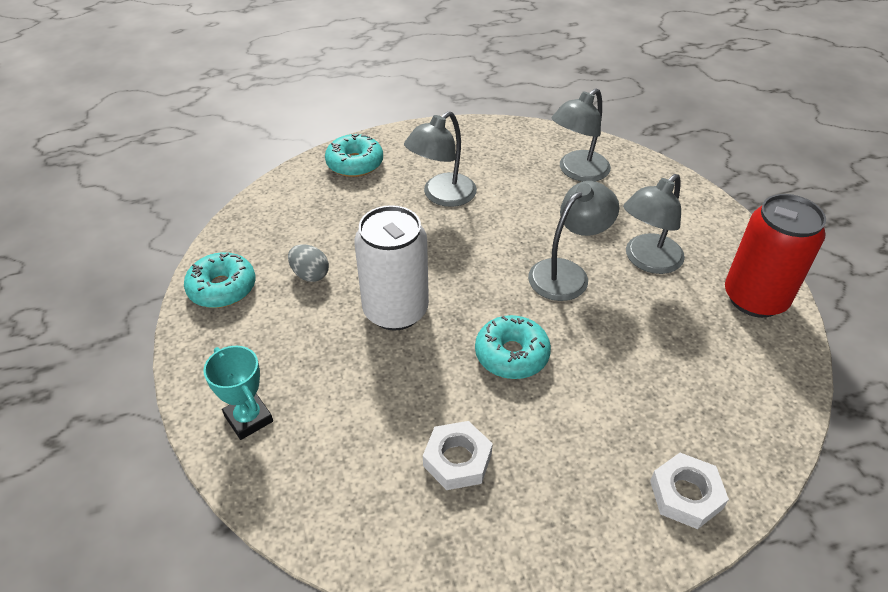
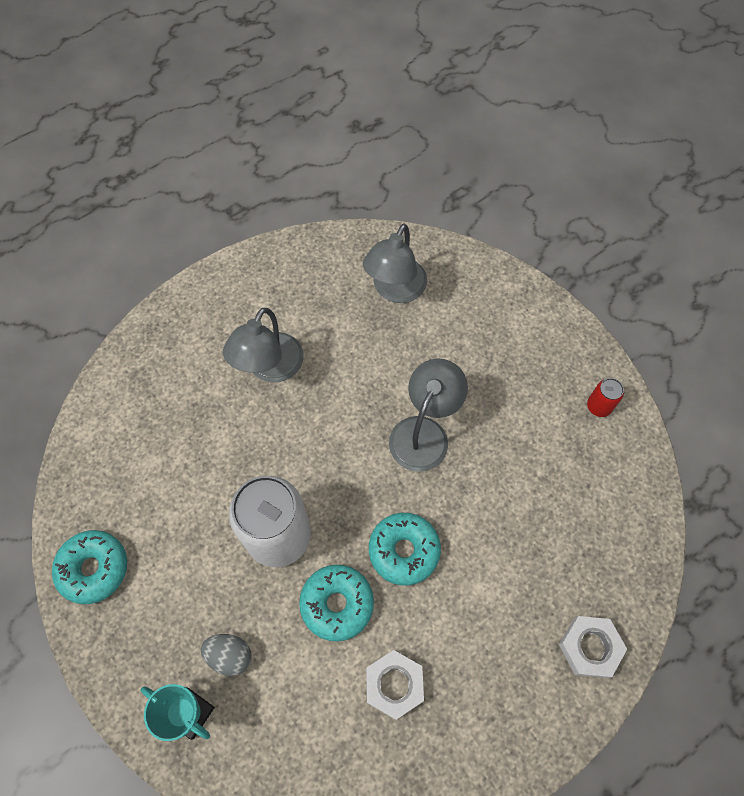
camera: 20 degrees left, 20 degrees up
grey egg [288,244,329,282] -> grey egg moved to [201,634,251,676]
turquoise donut [325,134,383,177] -> turquoise donut moved to [299,565,374,642]
grey lamp [623,174,685,274] -> none
red can [725,194,826,318] -> red can [587,378,624,417], size x0.42

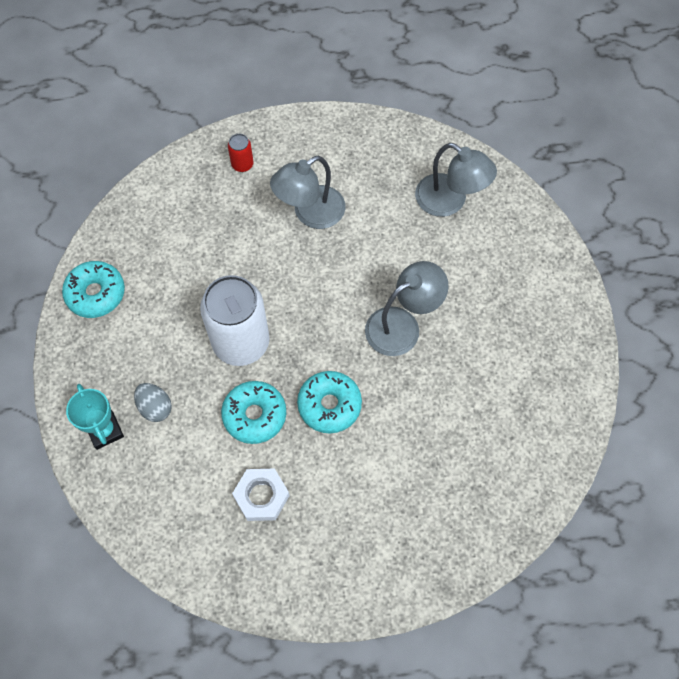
camera: 30 degrees right, 0 degrees up
grey lamp [363,224,427,303] -> grey lamp turned 105 degrees counterclockwise [415,143,497,217]
white nut [559,616,627,678] -> none
red can [587,378,624,417] -> red can moved to [228,134,254,172]

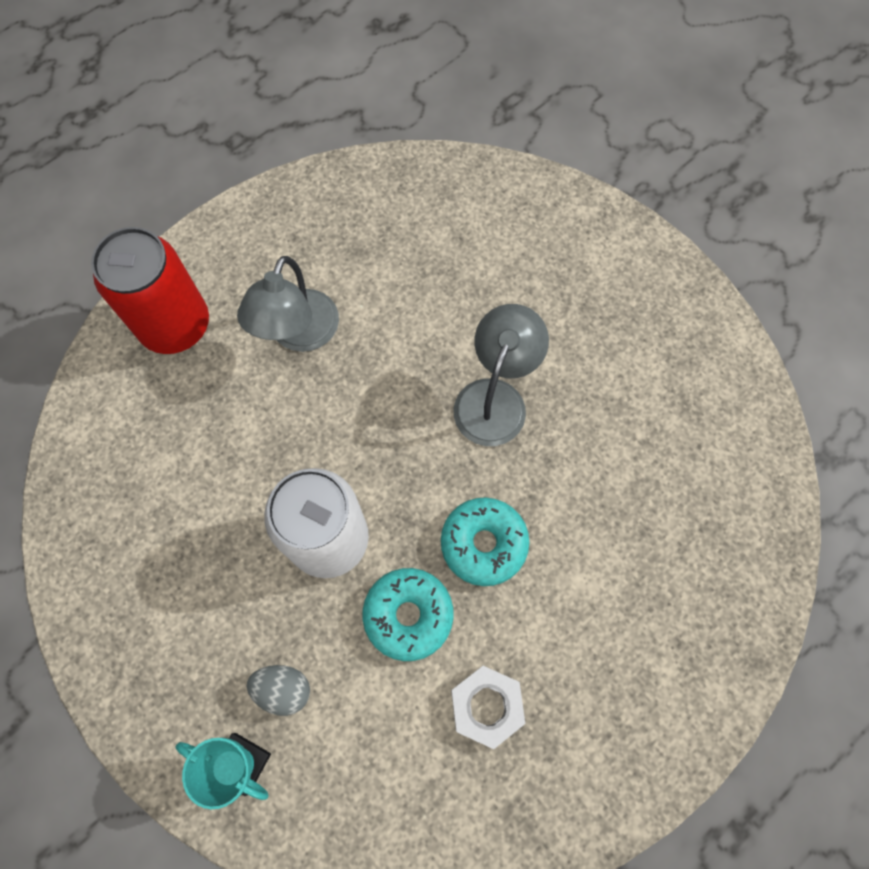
camera: 35 degrees left, 5 degrees up
turquoise donut [62,261,125,318] -> none
red can [228,134,254,172] -> red can [91,227,209,354], size x2.36
grey lamp [415,143,497,217] -> none

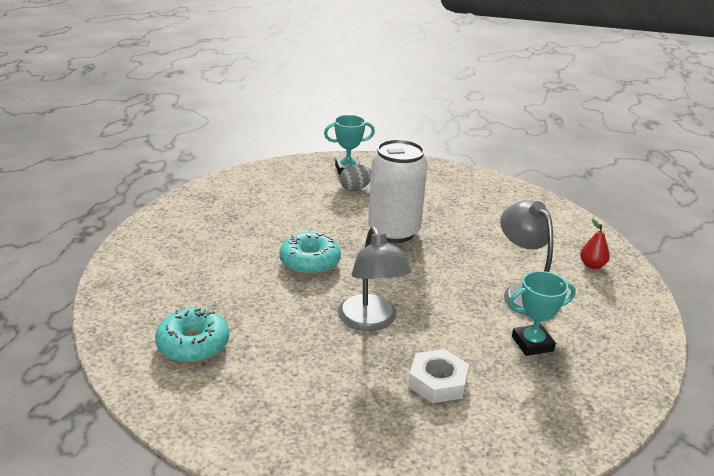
camera: 140 degrees right, 40 degrees down
red can [91,227,209,354] -> red pear [580,219,610,269]
turquoise donut [363,568,454,661] -> turquoise donut moved to [155,308,229,363]
white nut [451,666,525,749] -> white nut moved to [408,349,469,403]
none -> turquoise trophy [509,271,576,356]

